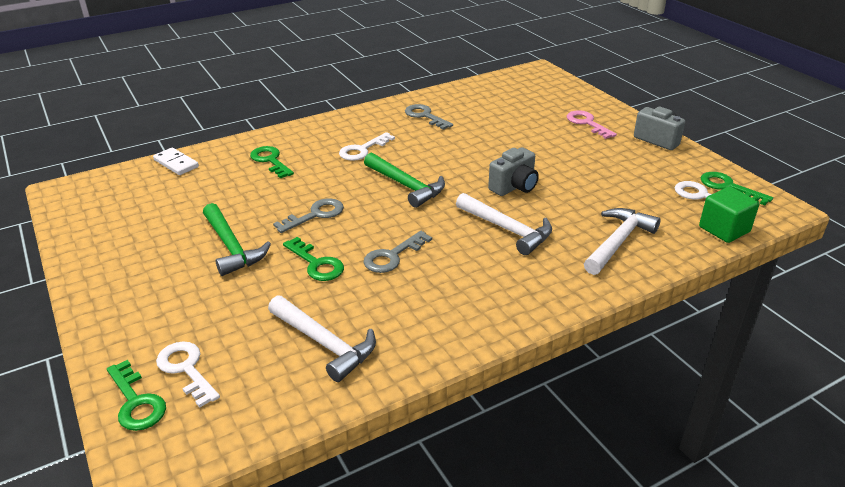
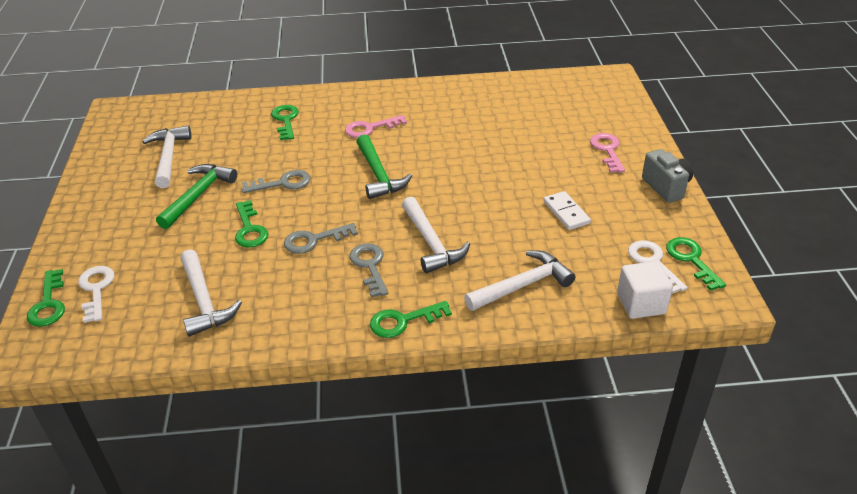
camera: 25 degrees right, 5 degrees up
white domino [153,148,199,175] -> white domino moved to [543,191,591,230]
green hammer [203,203,271,276] -> green hammer turned 150 degrees counterclockwise [156,164,237,229]
white key [339,132,395,161] -> pink key [345,115,407,138]
grey key [405,104,453,130] -> grey key moved to [349,243,388,298]
grey camera [488,147,539,196] -> none
green cube [699,187,760,243] -> white cube [617,261,673,319]
none -> white hammer [142,126,191,188]
none -> green key [370,301,452,338]

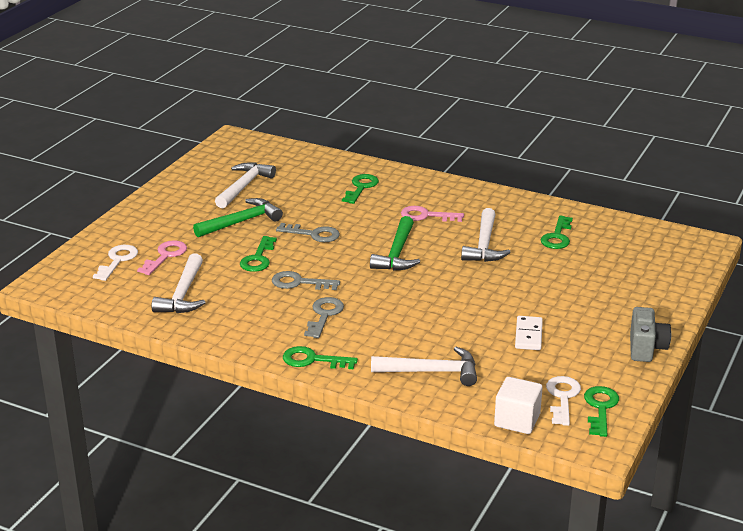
camera: 30 degrees right, 10 degrees down
green key [27,269,65,327] -> green key moved to [541,215,573,249]
white hammer [402,197,470,273] -> white hammer moved to [461,208,511,262]
pink key [590,133,625,173] -> pink key moved to [137,240,187,275]

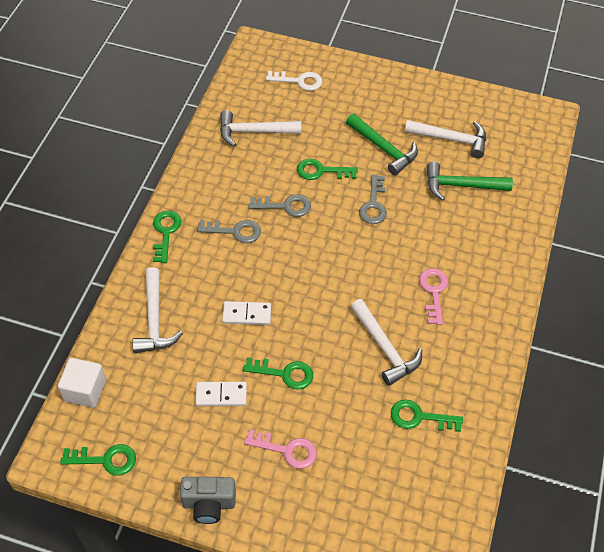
camera: 80 degrees right, 25 degrees up
pink key [137,240,187,275] -> pink key moved to [244,429,317,469]
grey key [272,271,340,290] -> grey key turned 90 degrees clockwise [249,194,311,217]
green key [342,174,379,204] -> green key moved to [243,357,313,390]
green hammer [370,216,420,271] -> green hammer moved to [427,162,513,201]
white hammer [461,208,511,262] -> white hammer turned 120 degrees counterclockwise [350,299,422,386]
white key [546,376,581,426] -> none
none -> white domino [222,301,271,325]

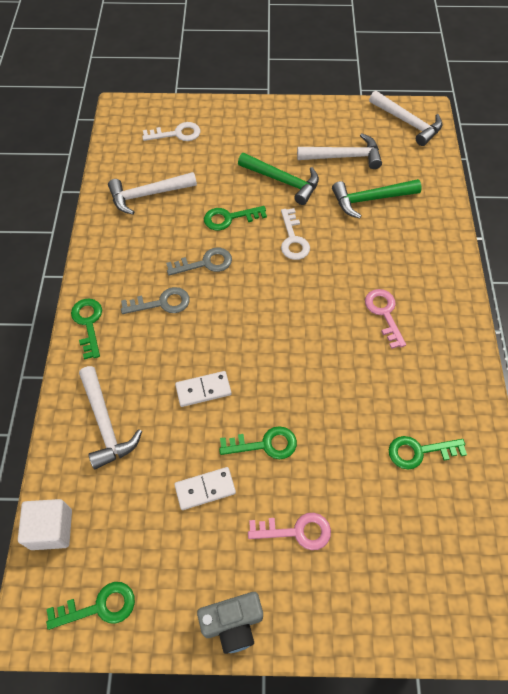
camera: 15 degrees left, 5 degrees up
white hammer [350,299,422,386] -> white hammer moved to [369,91,442,146]
grey key [359,174,387,224] -> white key [281,208,310,260]

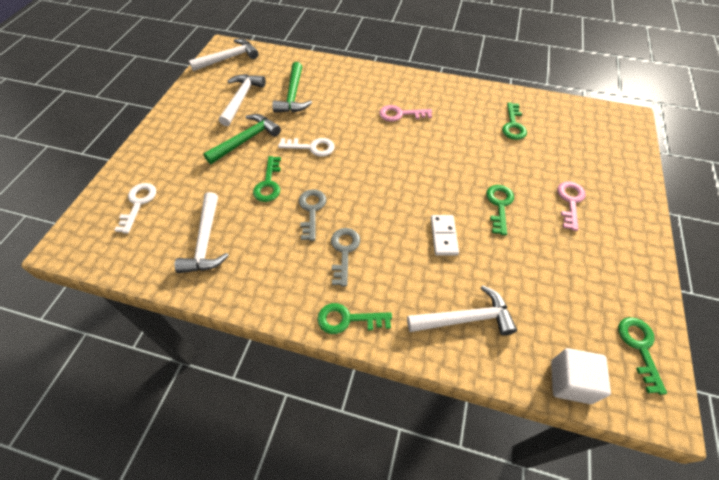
camera: 75 degrees left, 5 degrees down
white domino [174,467,236,510] -> none
grey camera [197,592,263,654] -> none

